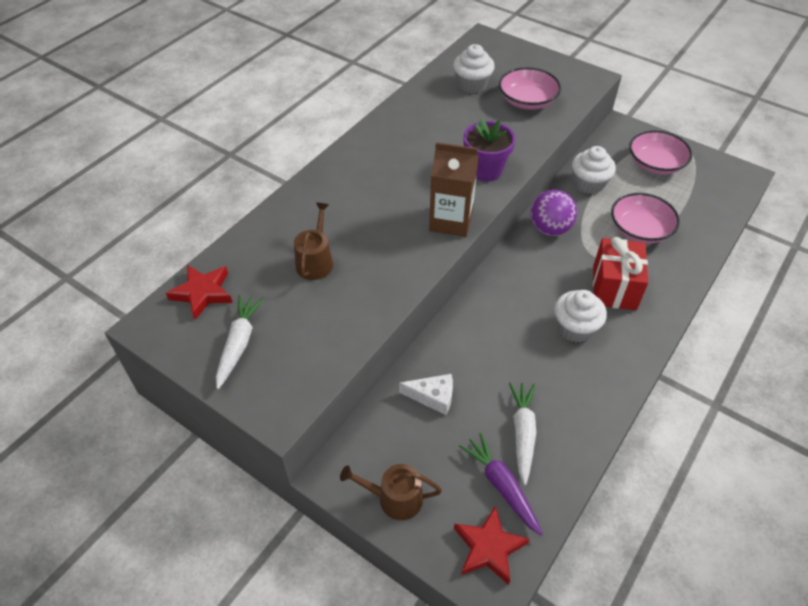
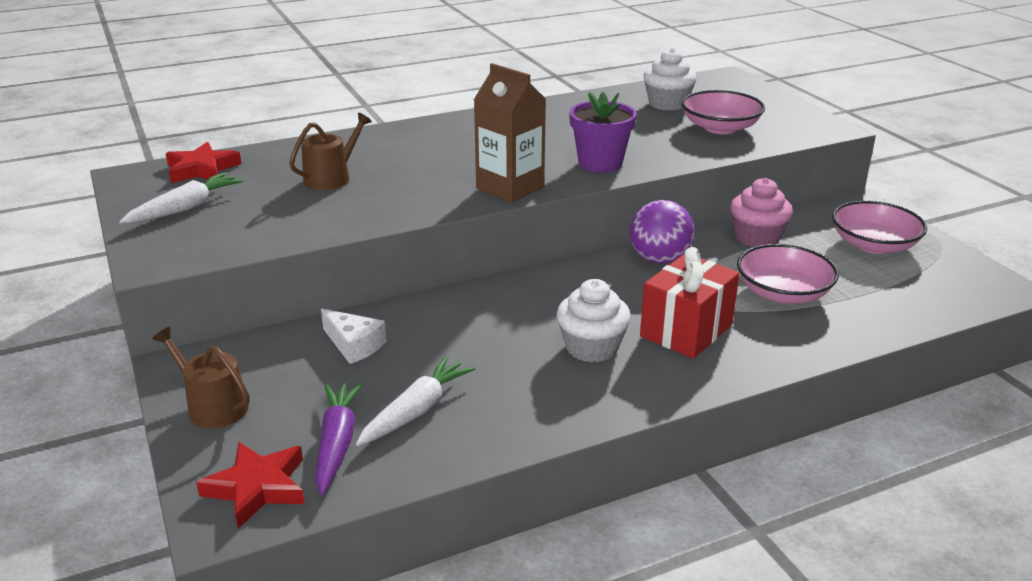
camera: 30 degrees right, 20 degrees down
white cupcake [572,146,616,194] -> pink cupcake [730,178,793,247]

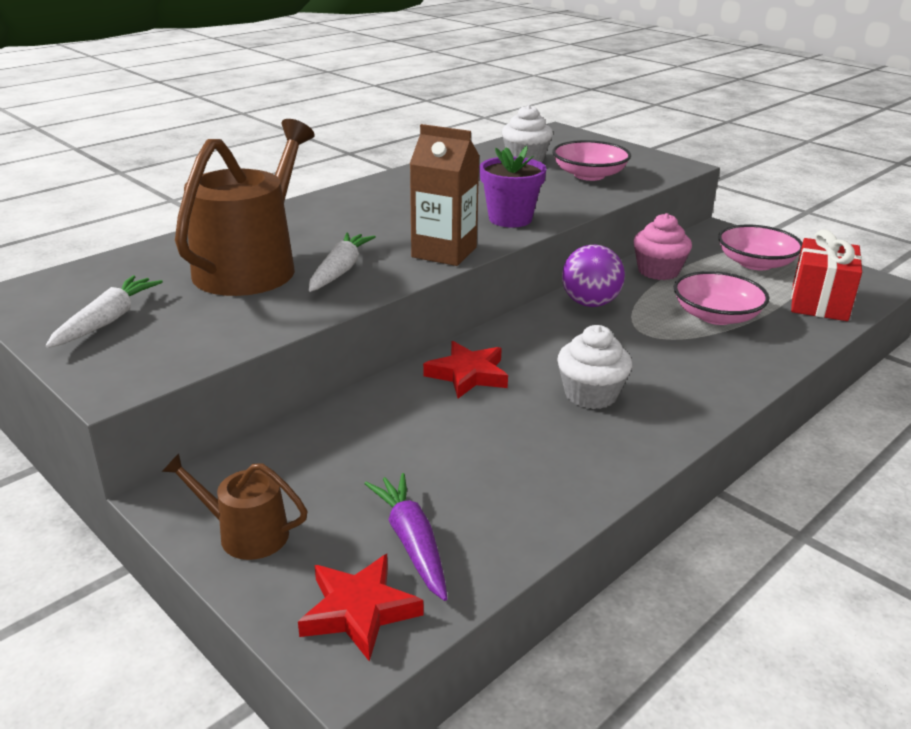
camera: 20 degrees left, 0 degrees up
red star [166,142,242,183] -> red star moved to [423,341,508,398]
brown watering can [289,113,372,190] -> brown watering can [175,119,315,296], size x2.02
white cheese [321,309,387,364] -> none
white carrot [356,356,475,446] -> white carrot moved to [309,232,376,292]
red gift [640,247,740,359] -> red gift moved to [791,229,862,321]

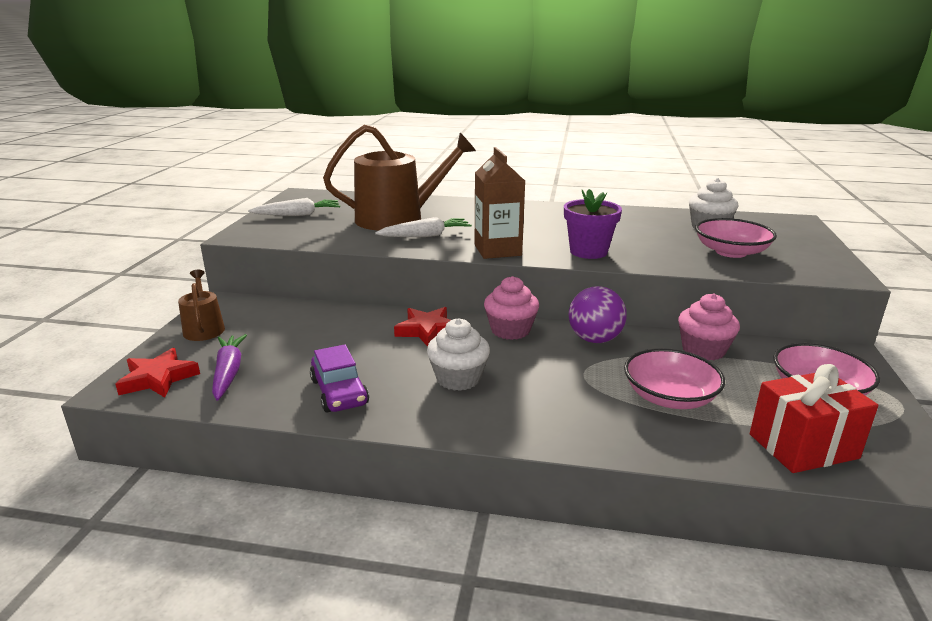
camera: 55 degrees right, 5 degrees down
purple carrot [364,473,448,601] -> purple carrot turned 45 degrees counterclockwise [212,334,247,401]
none -> purple car [310,344,369,412]
none -> pink cupcake [484,276,539,340]

